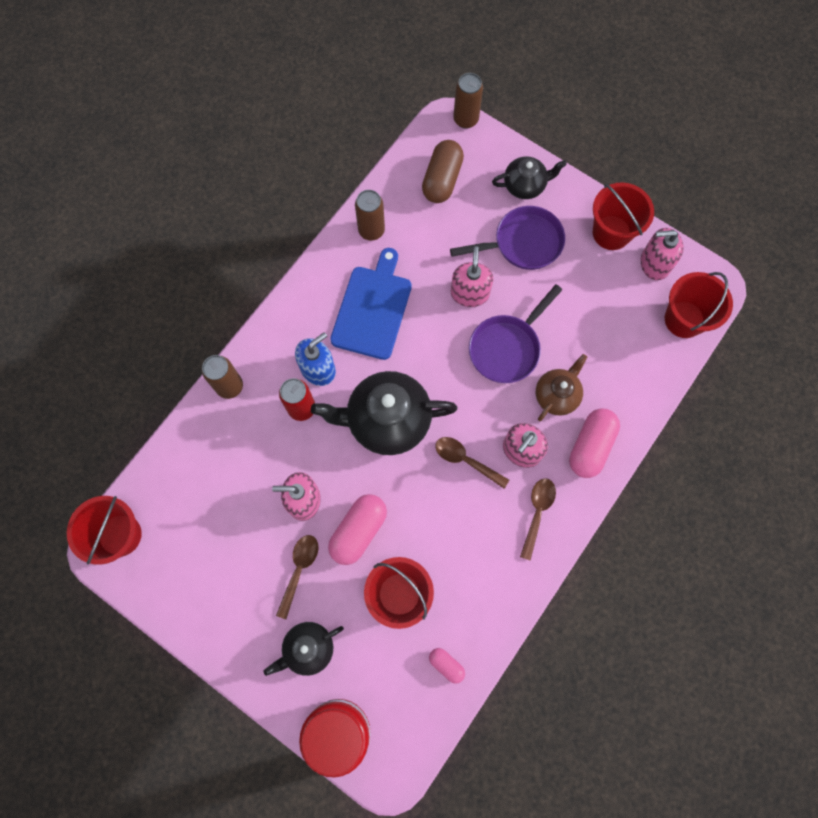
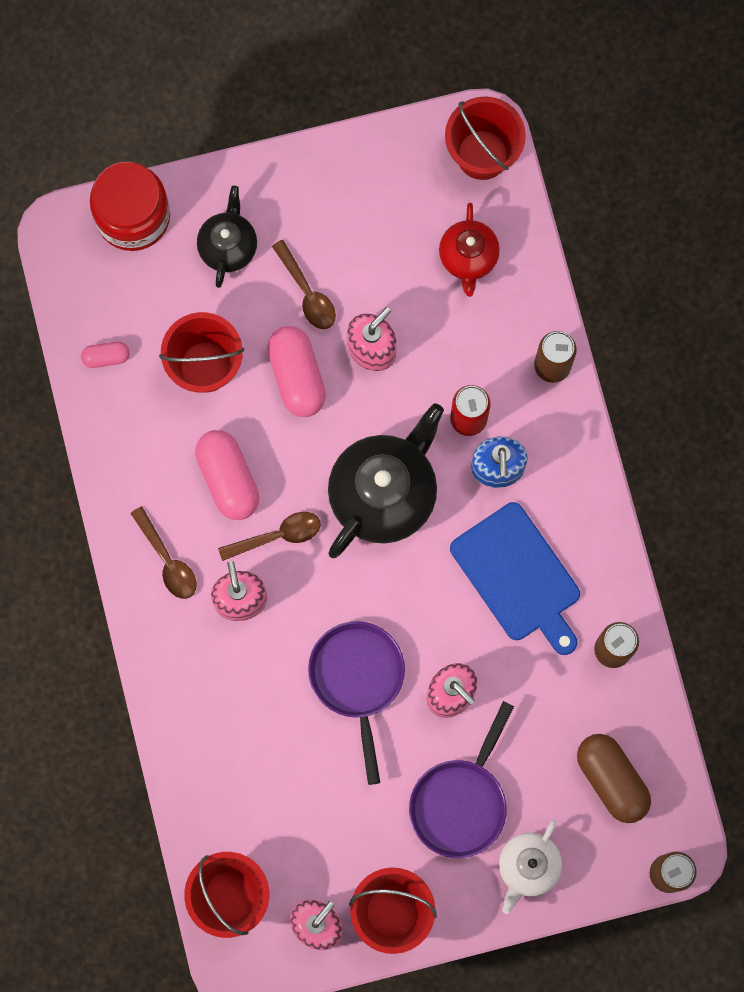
camera: 130 degrees right, 5 degrees up
black teapot [492,156,567,199] -> white teapot [499,820,562,914]
brown teapot [536,354,587,421] -> none
pink capsule [569,408,620,478] -> pink capsule moved to [195,430,259,520]
none -> red teapot [439,203,500,297]

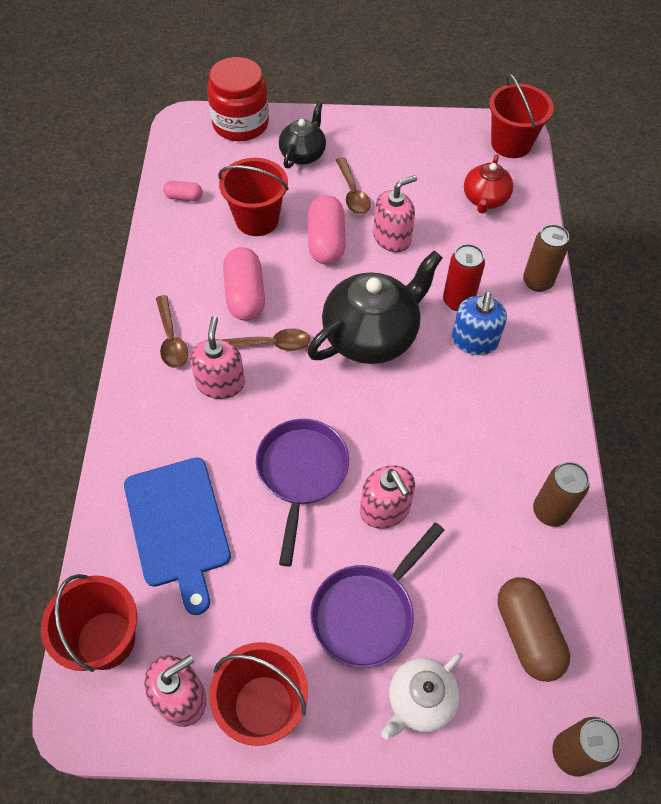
camera: 15 degrees right, 20 degrees down
blue cutting board [450,502,580,655] -> blue cutting board moved to [124,457,231,615]

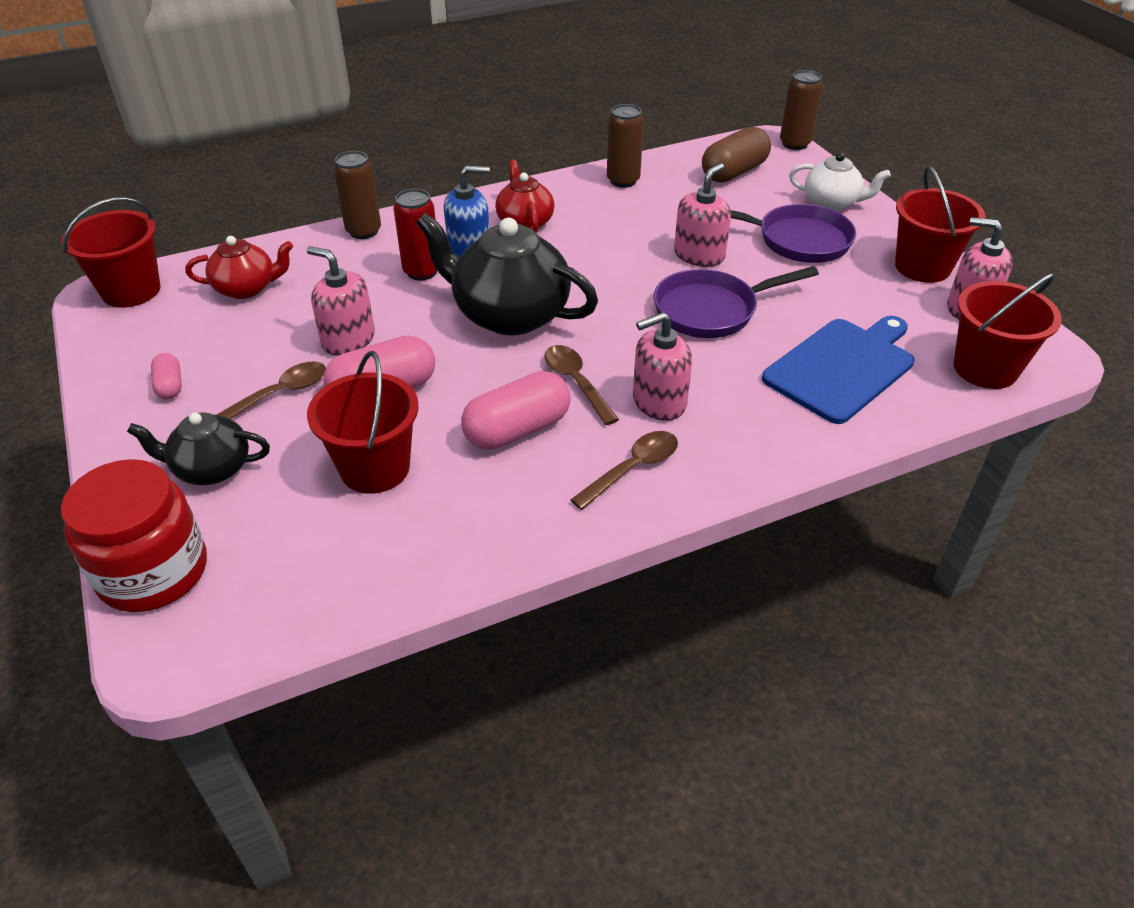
camera: 115 degrees left, 15 degrees down
pink capsule [163,181,203,201] -> pink capsule moved to [151,353,182,399]
none -> red teapot [495,160,554,233]

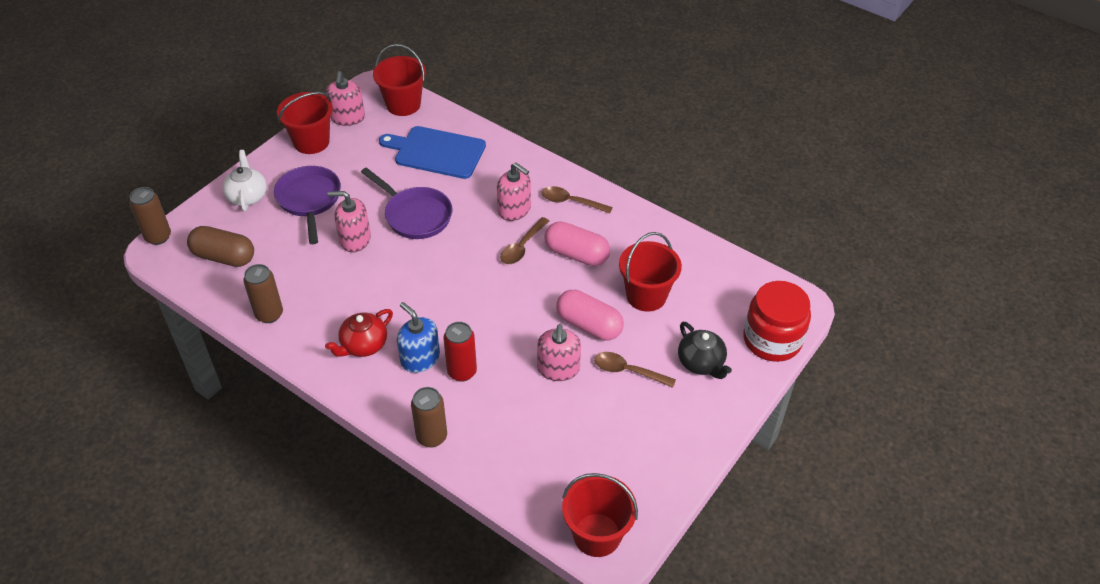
camera: 120 degrees left, 5 degrees up
pink capsule [151,353,182,399] -> none
red teapot [185,236,293,299] -> none
black teapot [416,213,598,335] -> none

